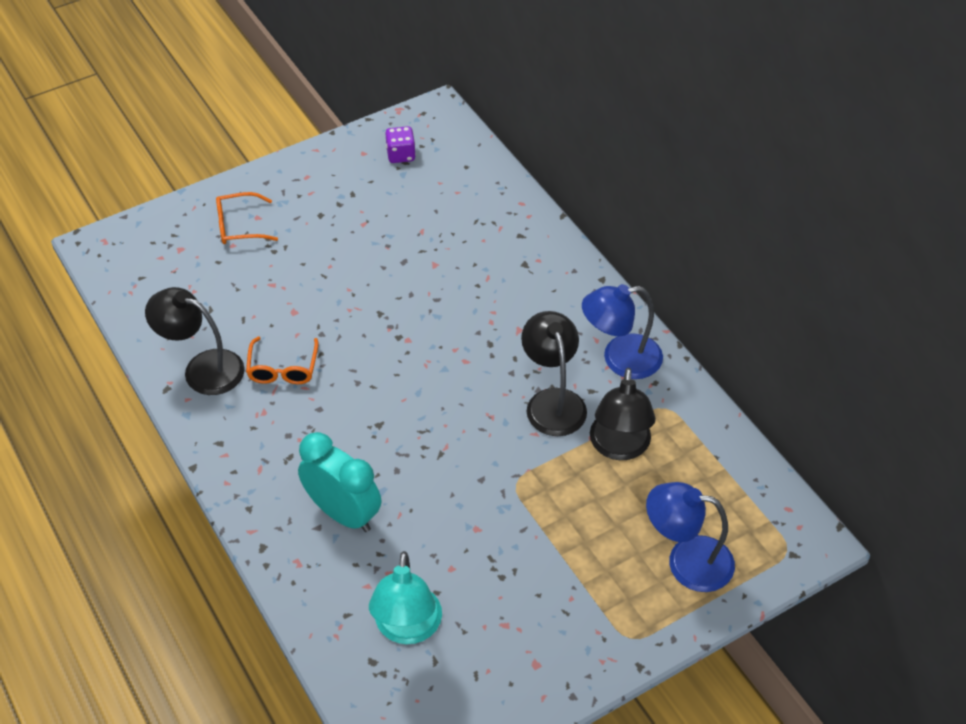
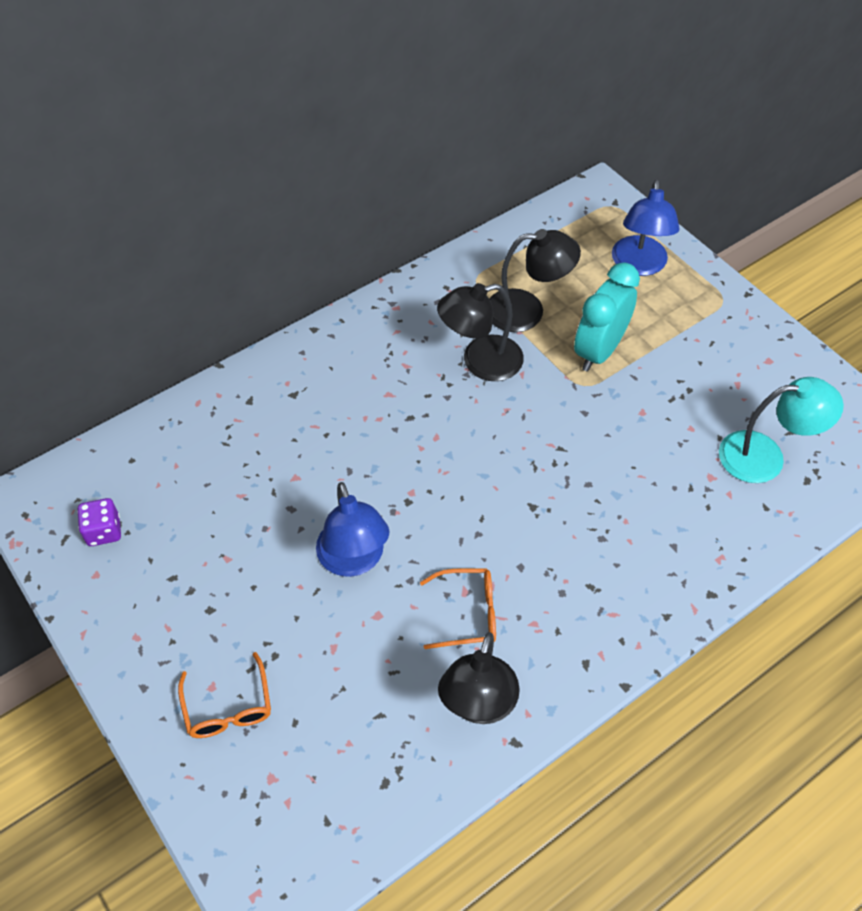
camera: 95 degrees left, 5 degrees up
turquoise clock [298,432,381,532] -> turquoise clock moved to [574,262,640,372]
blue lamp [582,284,663,379] -> blue lamp moved to [316,482,390,577]

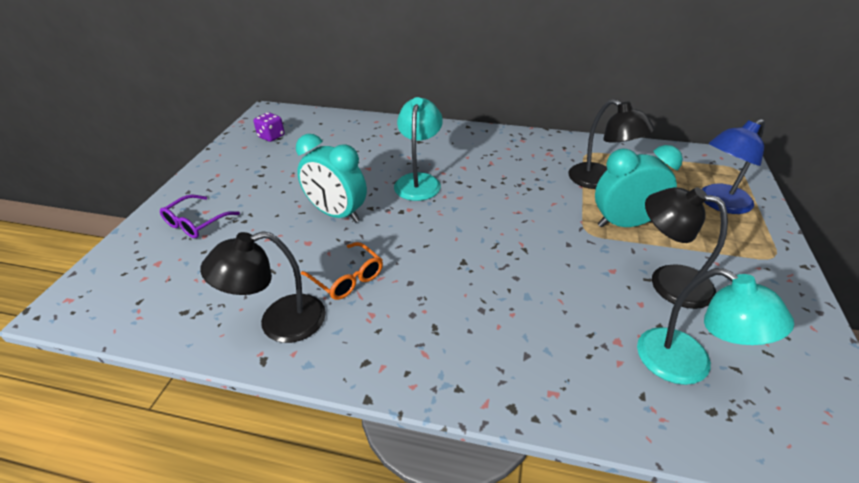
camera: 50 degrees right, 15 degrees down
orange glasses [178,652,271,738] -> purple glasses [160,195,240,238]
blue lamp [316,482,390,577] -> turquoise clock [296,134,367,223]
black lamp [437,283,524,381] -> black lamp moved to [645,187,728,309]
none -> turquoise lamp [394,97,443,201]

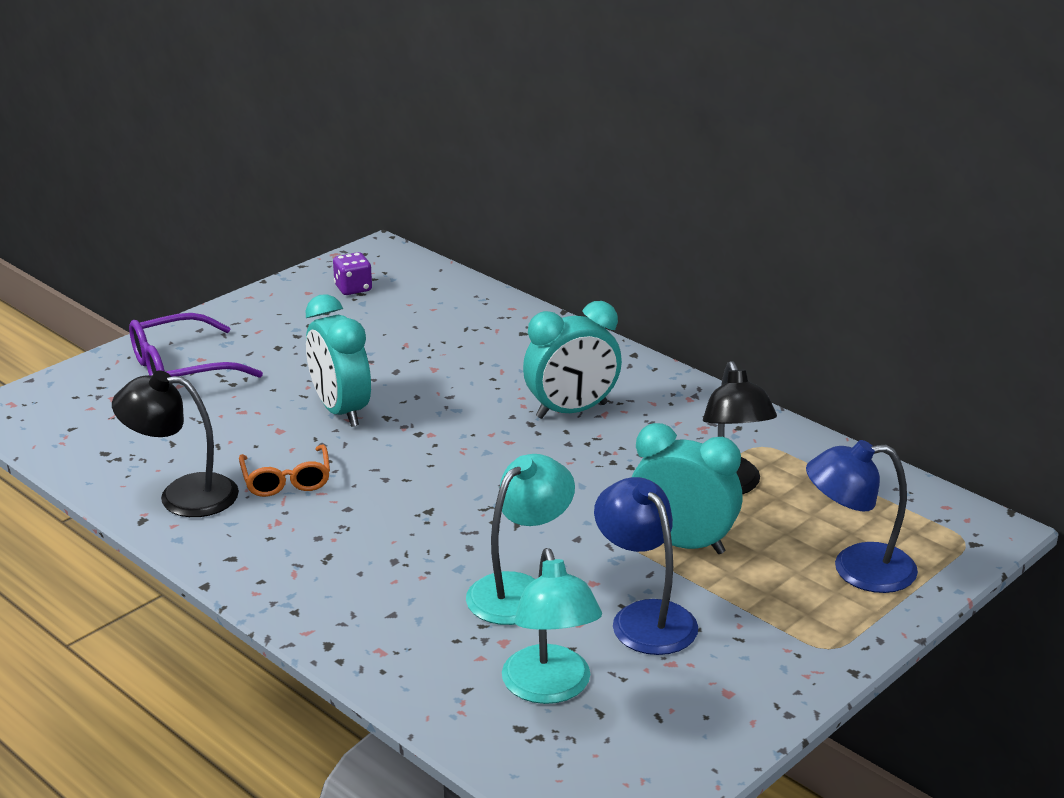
camera: 30 degrees right, 10 degrees down
purple glasses [160,195,240,238] -> purple glasses [129,313,263,378], size x1.53
turquoise lamp [394,97,443,201] -> turquoise lamp moved to [466,454,575,625]
black lamp [645,187,728,309] -> blue lamp [594,477,698,655]
none -> turquoise clock [523,301,622,419]

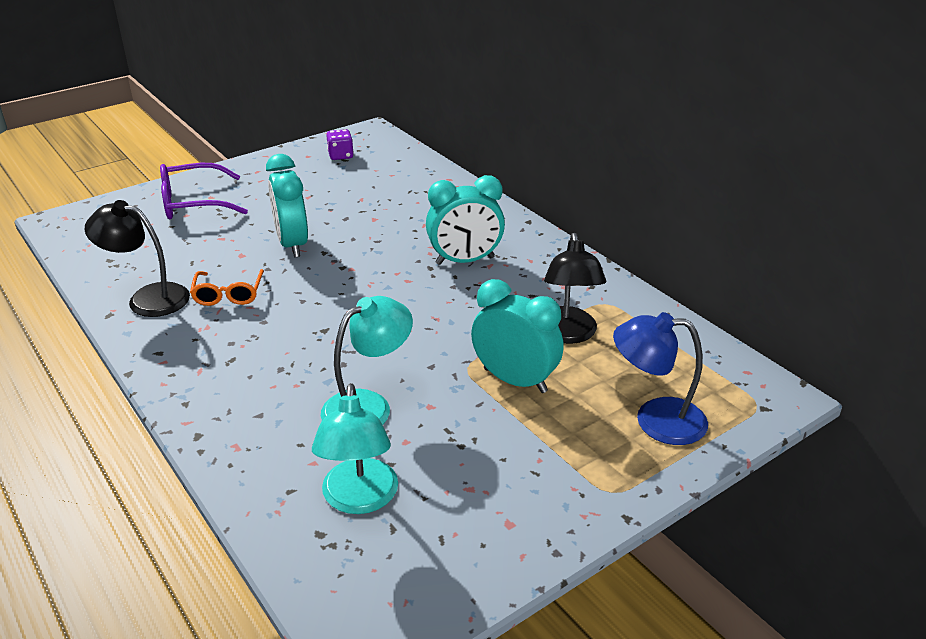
camera: 10 degrees right, 5 degrees up
blue lamp [594,477,698,655] -> none

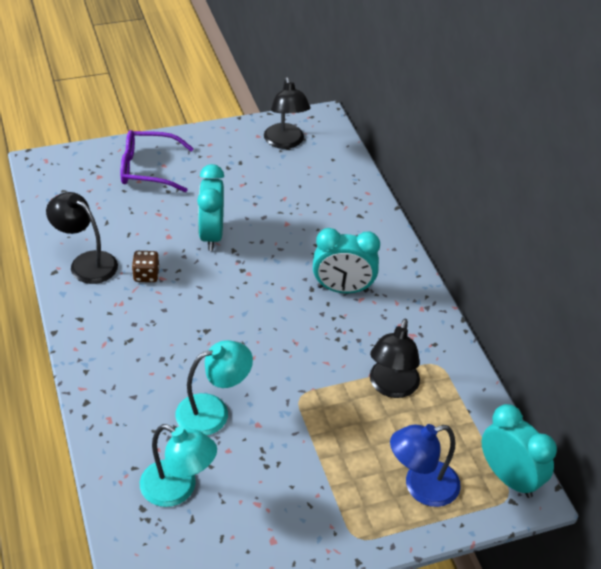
camera: 15 degrees right, 10 degrees up
orange glasses [190,269,264,306] -> brown dice [132,251,159,282]
turquoise lamp [312,383,398,514] -> turquoise lamp turned 75 degrees counterclockwise [140,424,217,507]
purple dice [326,129,354,160] -> black lamp [264,77,310,149]
turquoise clock [471,279,564,393] -> turquoise clock moved to [482,404,557,498]
blue lamp [613,312,708,445] -> blue lamp turned 45 degrees counterclockwise [390,424,461,507]

